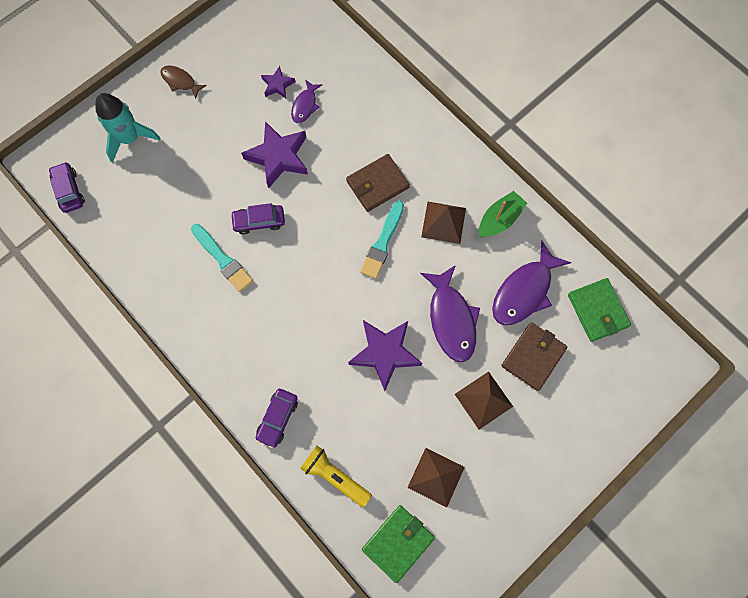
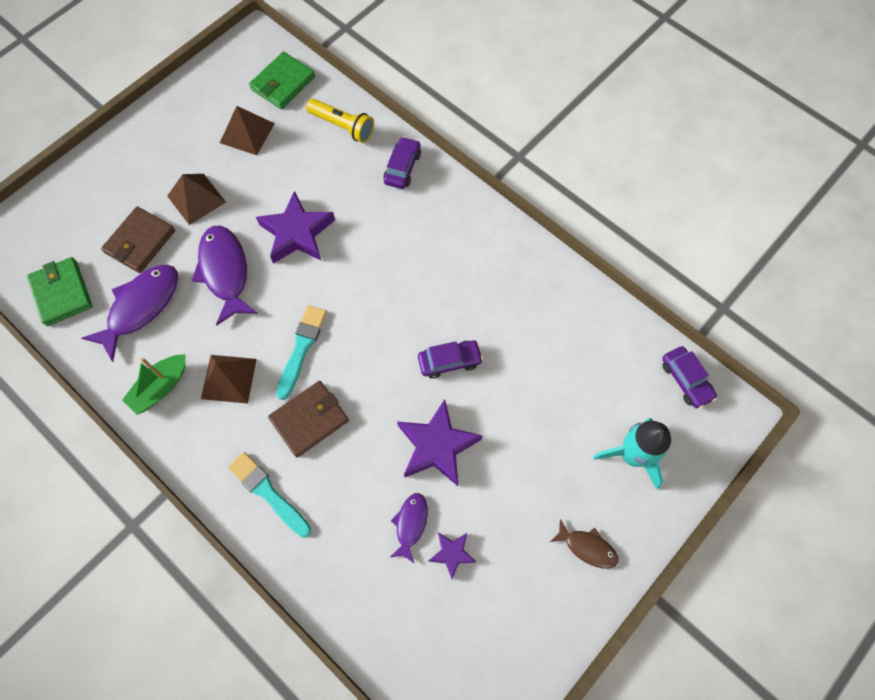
camera: 175 degrees right, 5 degrees down
turquoise brush [191,224,253,292] -> turquoise brush moved to [228,452,312,538]

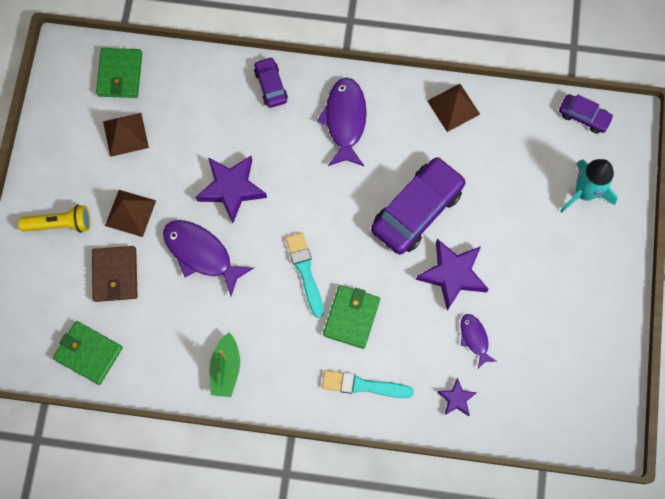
camera: 35 degrees left, 5 degrees up
purple fish [82,265,178,362] -> purple fish moved to [317,77,367,166]
brown pyramid [201,355,257,404] -> brown pyramid moved to [427,84,480,132]
brown wallet [268,381,349,458] -> green wallet [323,285,380,349]
yellow flashlight [306,99,374,143] -> yellow flashlight moved to [18,205,91,233]
purple car [418,340,483,379] -> purple car [371,157,466,255], size x1.96
purple star [428,532,476,579] -> purple star moved to [438,378,477,416]
brown fish [550,519,619,568] -> none

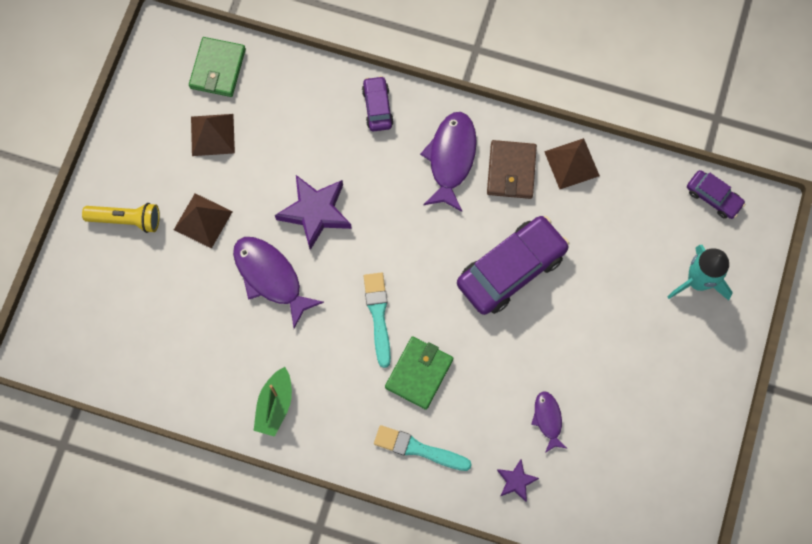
camera: 10 degrees right, 0 degrees up
green wallet [53,321,123,385] -> none
brown wallet [92,246,138,302] -> brown wallet moved to [487,140,537,199]
purple star [416,239,489,311] -> none

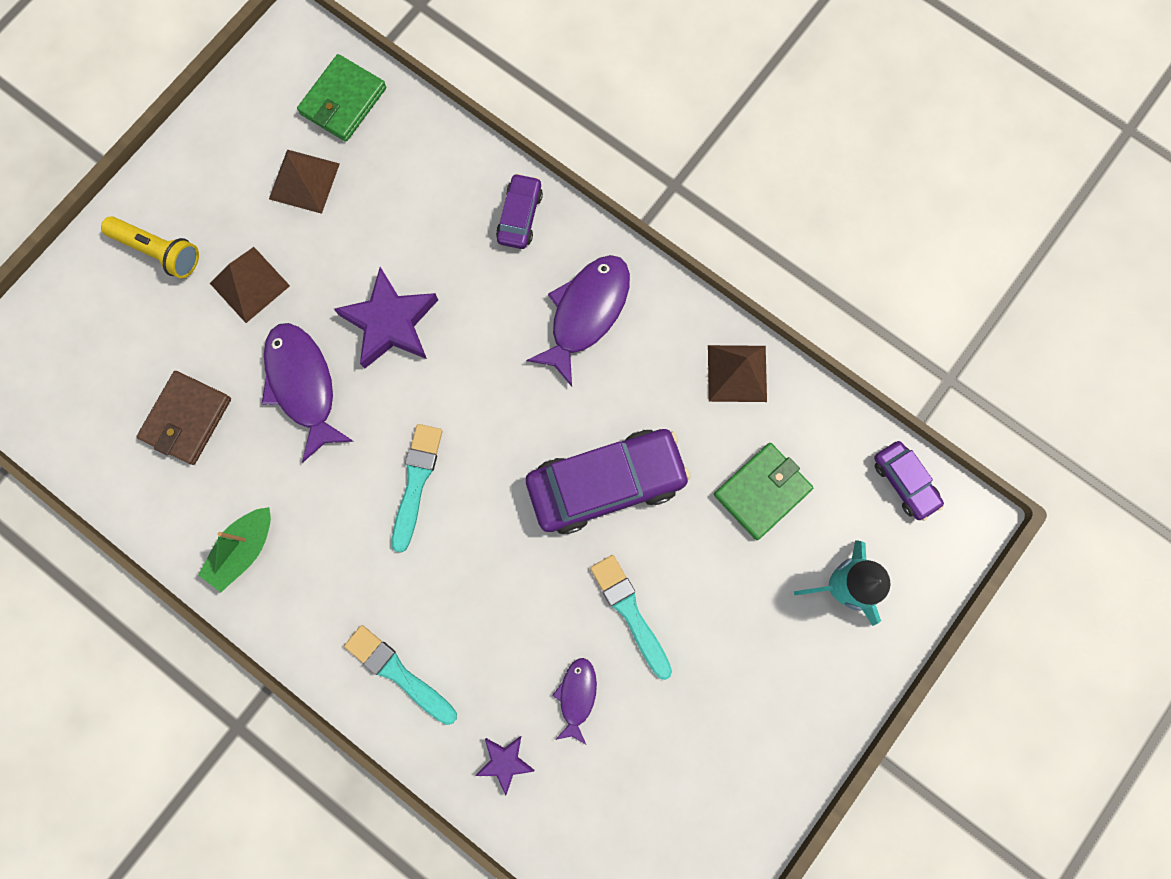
camera: 20 degrees right, 5 degrees up
green wallet [385,337,453,410] -> green wallet moved to [714,443,813,540]
brown wallet [487,140,537,199] -> brown wallet moved to [137,371,231,465]
none -> turquoise brush [590,555,672,680]

